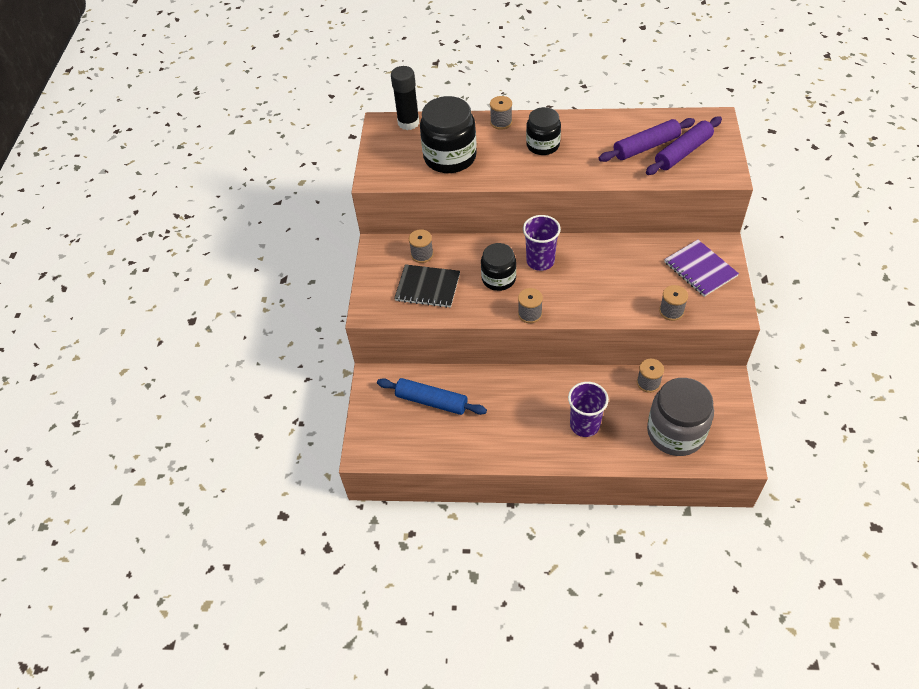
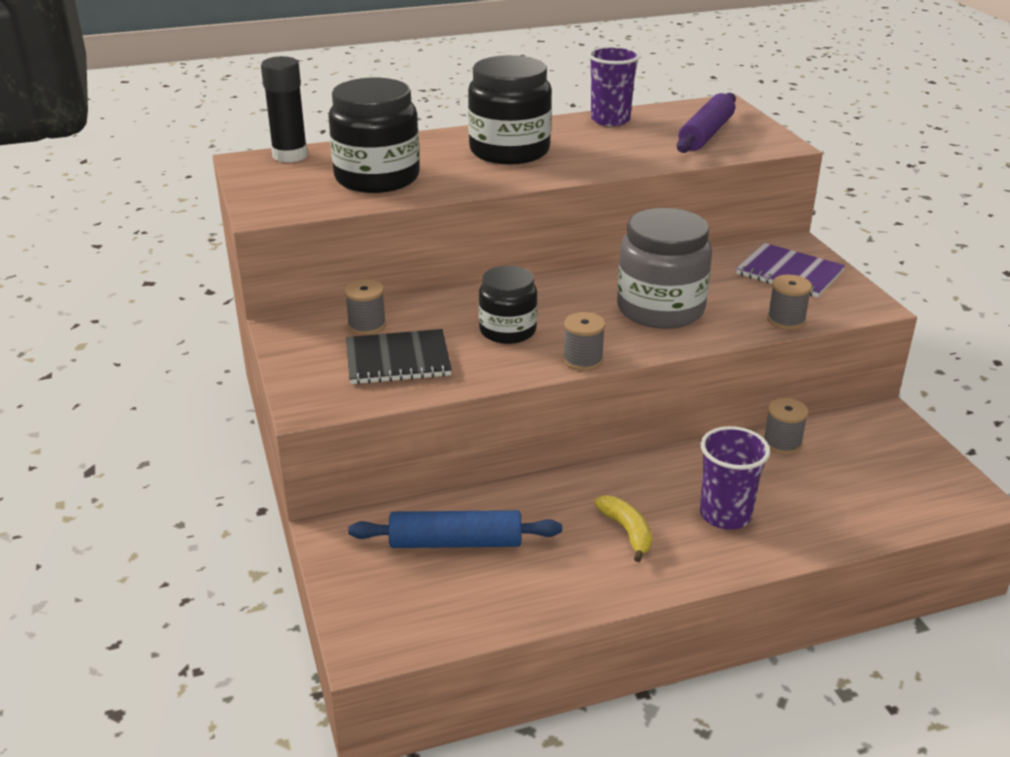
camera: 25 degrees left, 20 degrees down
grey spool [490,96,512,130] -> none
purple cup [523,215,561,271] -> purple cup moved to [588,46,640,126]
black jar [526,107,561,155] -> black jar [468,55,552,165], size x1.59
purple rolling pin [599,118,695,162] -> none
grey jar [647,378,714,456] -> grey jar moved to [617,208,712,329]
none -> yellow banana [594,495,652,562]

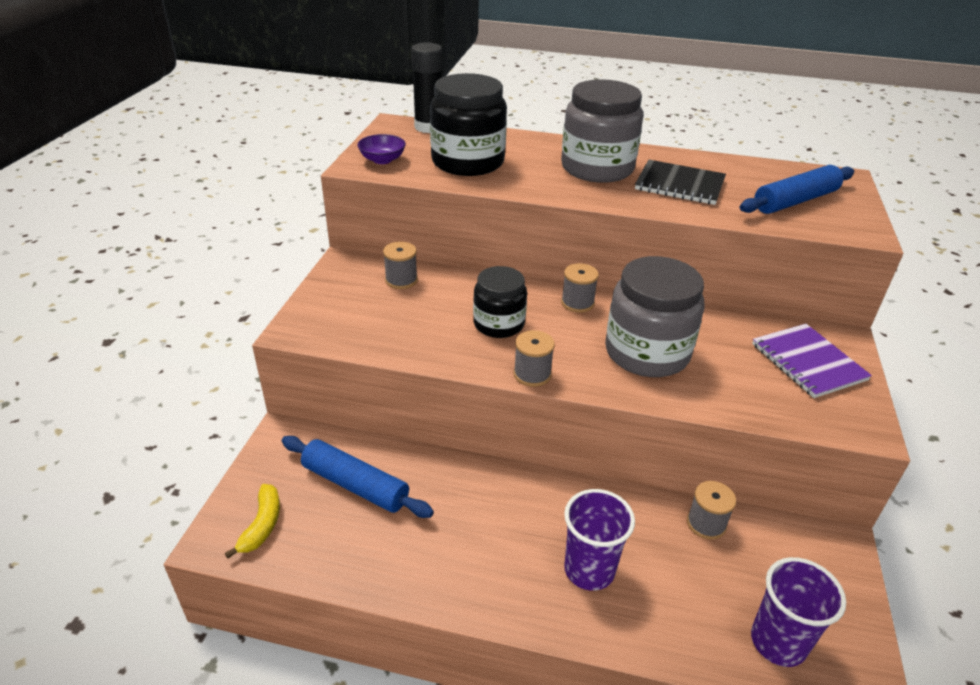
camera: 30 degrees right, 5 degrees up
black notebook [346,329,452,384] -> black notebook moved to [635,160,726,205]
black jar [468,55,552,165] -> grey jar [561,79,643,183]
purple cup [588,46,640,126] -> purple cup moved to [751,557,846,667]
yellow banana [594,495,652,562] -> yellow banana moved to [225,484,280,559]
purple rolling pin [677,93,736,153] -> blue rolling pin [740,165,854,214]
grey spool [767,275,812,330] -> grey spool moved to [561,263,599,313]
none -> purple bowl [358,134,406,164]

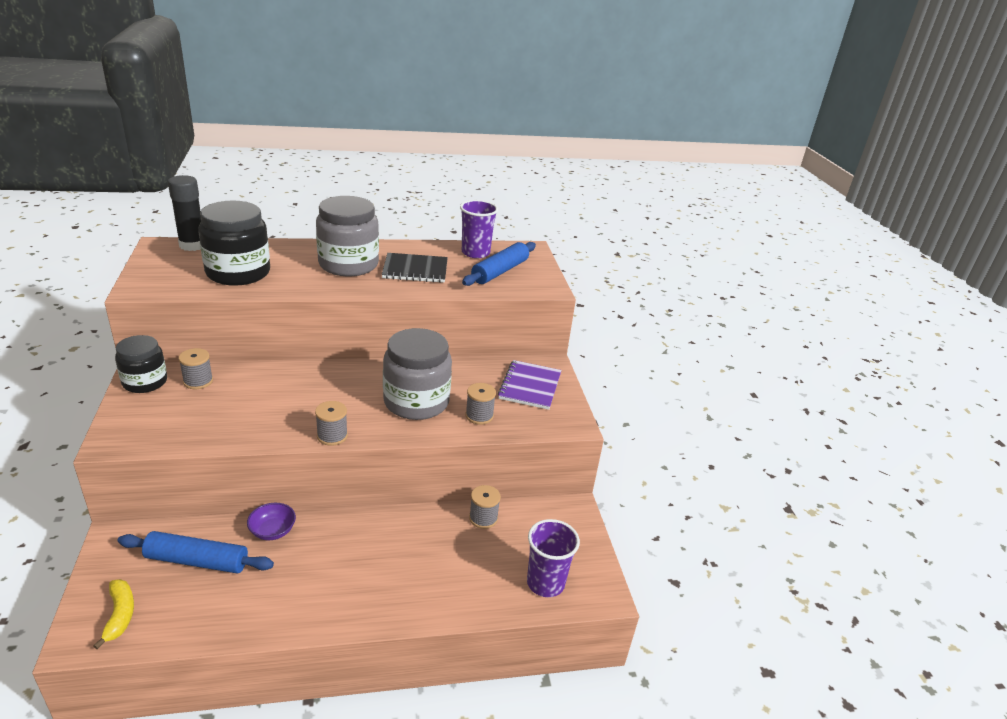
camera: 25 degrees left, 5 degrees down
purple bowl [358,134,406,164] -> purple bowl moved to [247,503,296,540]
black jar [473,266,527,338] -> black jar moved to [115,335,167,393]
grey spool [561,263,599,313] -> grey spool moved to [465,383,496,425]
purple cup [564,489,635,591] -> purple cup moved to [460,200,498,258]
purple notebook [752,324,872,398] -> purple notebook turned 60 degrees clockwise [498,360,562,410]

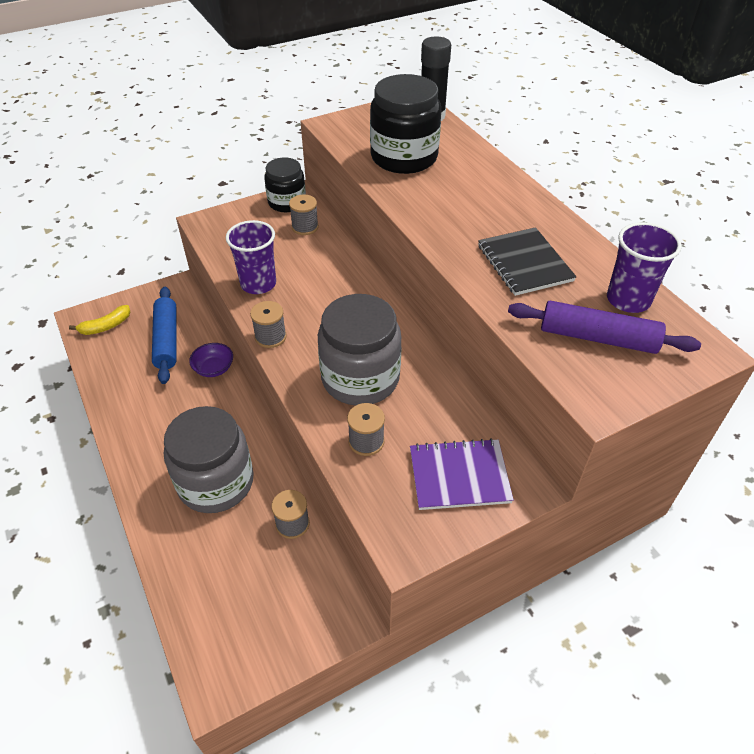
camera: 75 degrees right, 15 degrees up
grey jar [316,196,379,276] -> grey jar moved to [164,406,254,513]
blue rolling pin [462,242,536,286] -> purple rolling pin [508,301,701,354]
purple cup [527,519,580,597] -> purple cup moved to [226,220,276,294]

